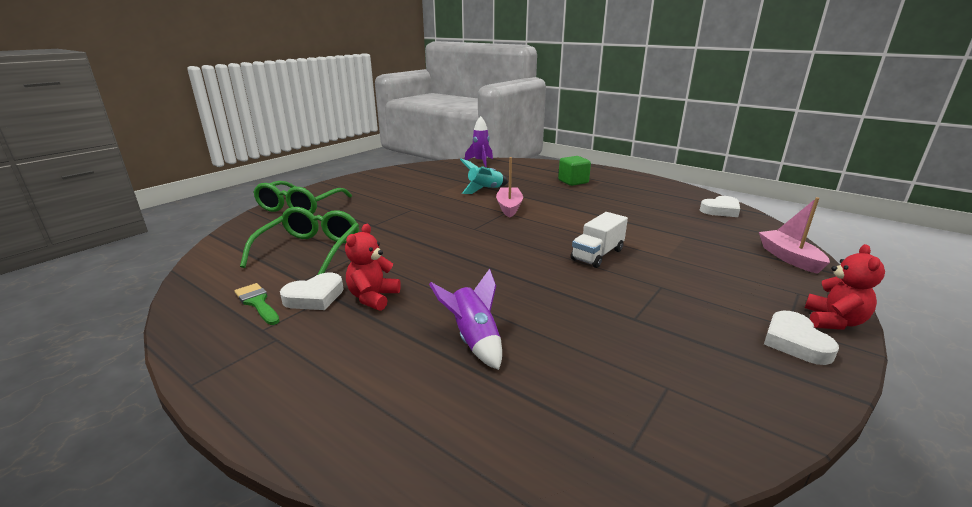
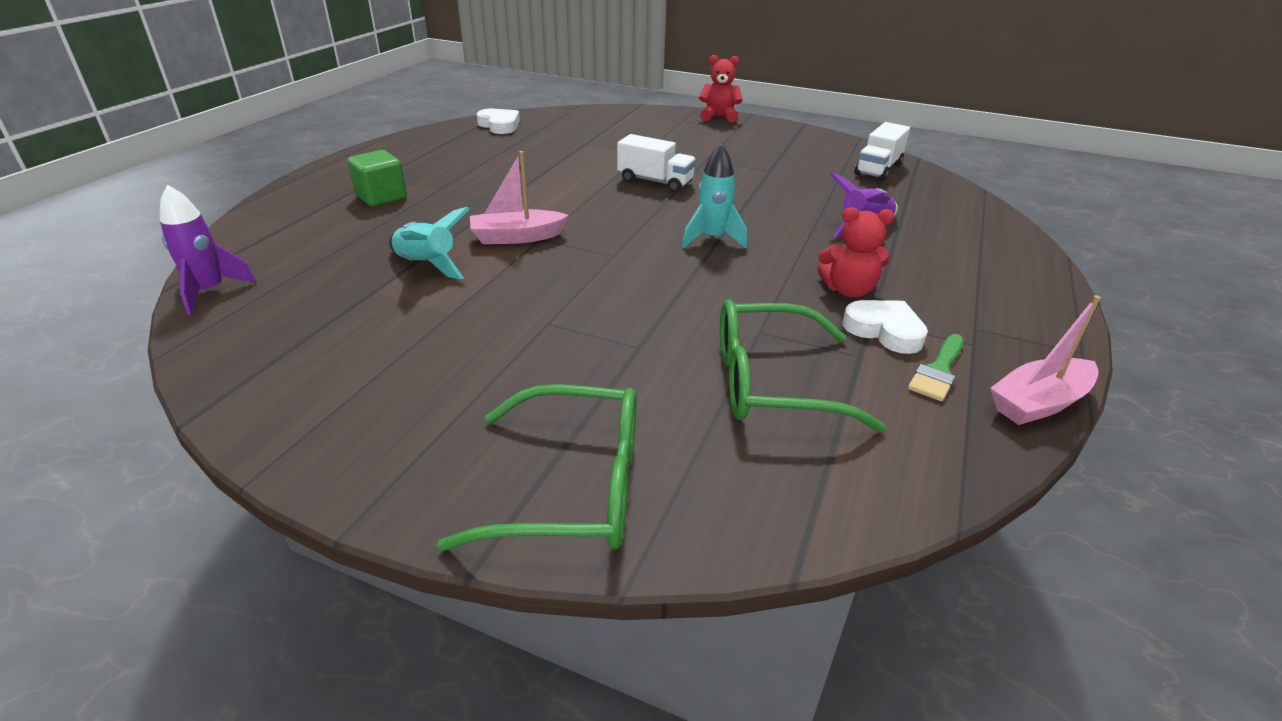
camera: 105 degrees left, 10 degrees up
pink boat [759,197,830,274] -> pink boat moved to [990,295,1101,425]
white heart [764,311,839,365] -> none
none -> turquoise rocket [682,144,747,248]
none -> white truck [855,122,910,181]

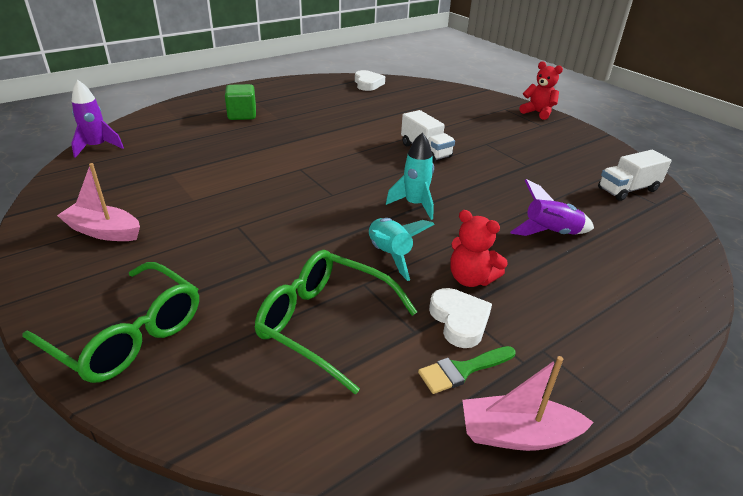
camera: 30 degrees right, 0 degrees up
turquoise rocket [389,207,470,280] -> turquoise rocket moved to [369,218,435,281]
pink boat [470,151,569,244] -> pink boat moved to [57,163,140,241]

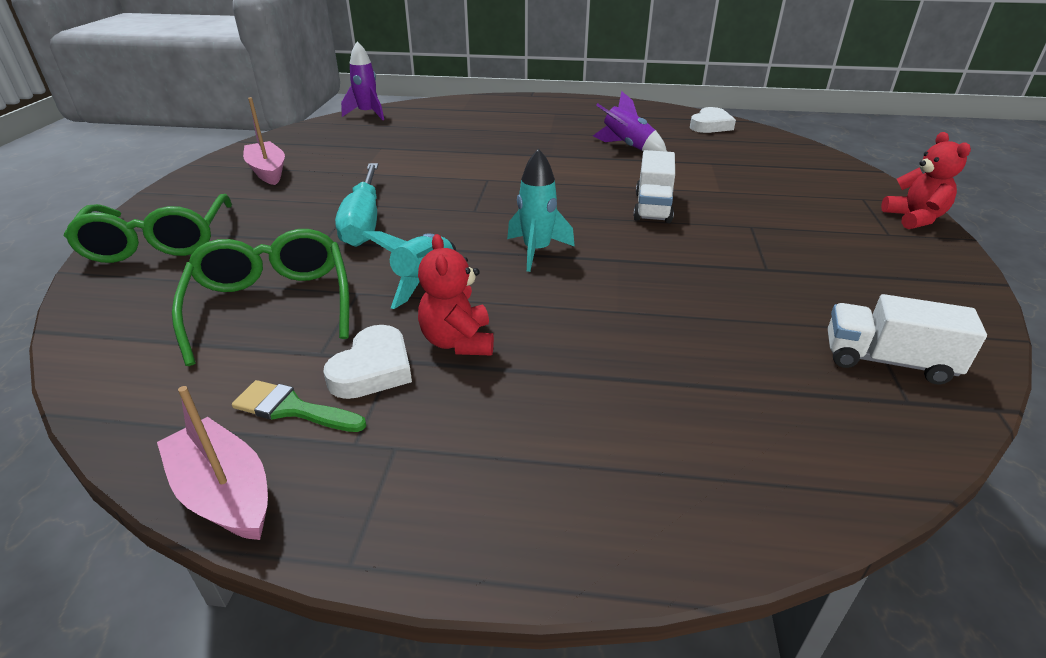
camera: 45 degrees right, 0 degrees up
green cube [225,84,256,120] -> none
purple rocket [510,179,594,236] -> purple rocket moved to [593,91,667,152]
none -> turquoise screwdriver [335,163,378,247]

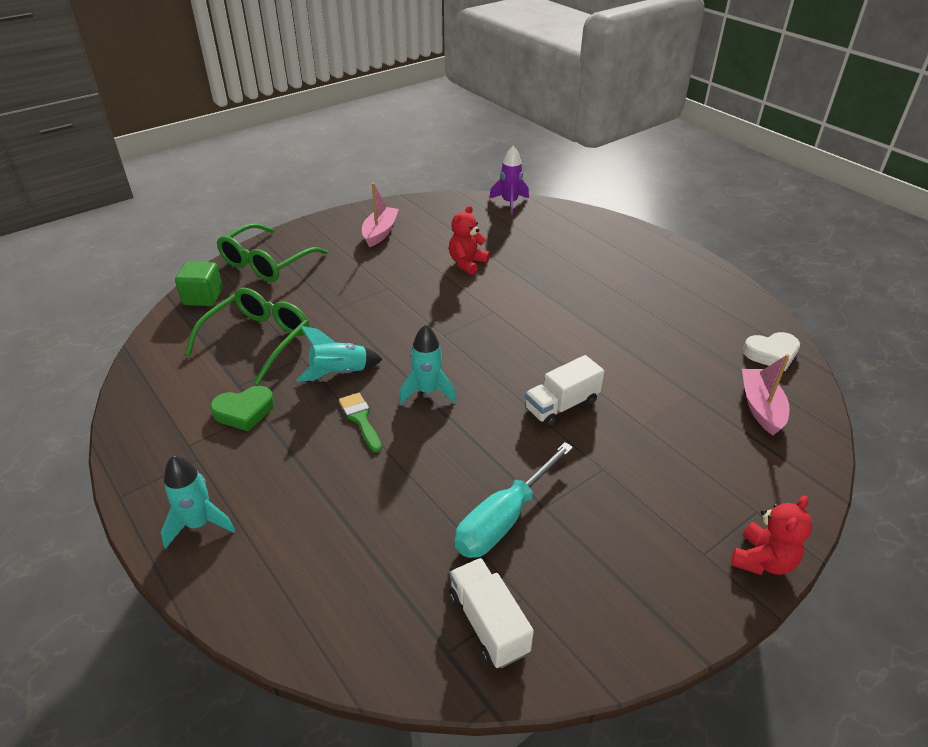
camera: 45 degrees right, 5 degrees up
pink boat [157,386,268,540] -> pink boat moved to [742,354,790,435]
green brush [232,380,367,432] -> green brush moved to [339,393,382,452]
white heart [323,325,412,399] -> green heart [210,386,274,431]
turquoise screwdriver [335,163,378,247] -> turquoise screwdriver moved to [454,442,573,558]
red teddy bear [418,234,494,355] -> red teddy bear moved to [449,205,490,275]
purple rocket [593,91,667,152] -> none
none -> turquoise rocket [161,456,235,549]
none -> green cube [175,261,223,306]

